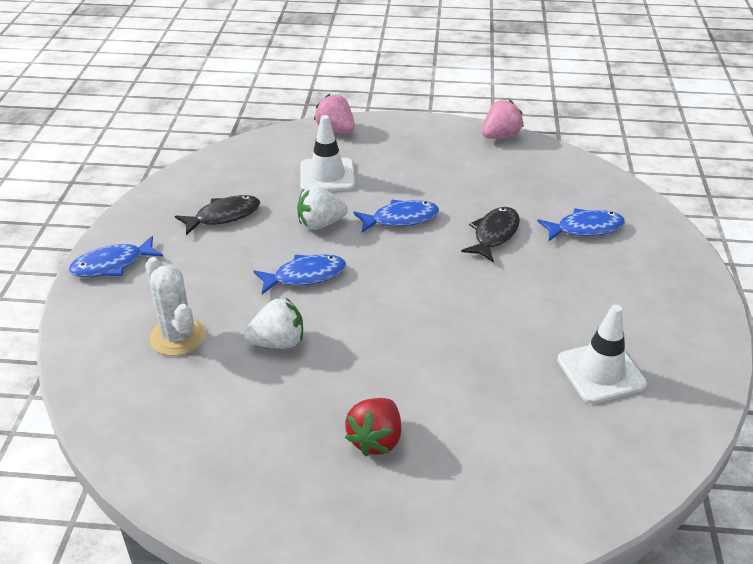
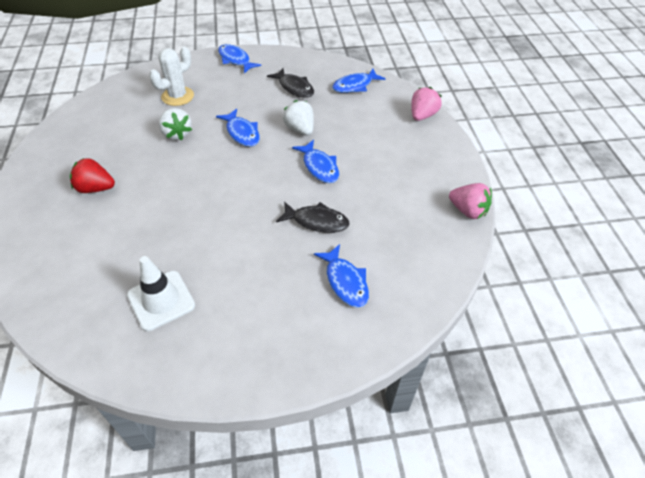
camera: 75 degrees right, 10 degrees up
white traffic cone [300,115,355,191] -> none
none -> blue fish [332,69,385,93]

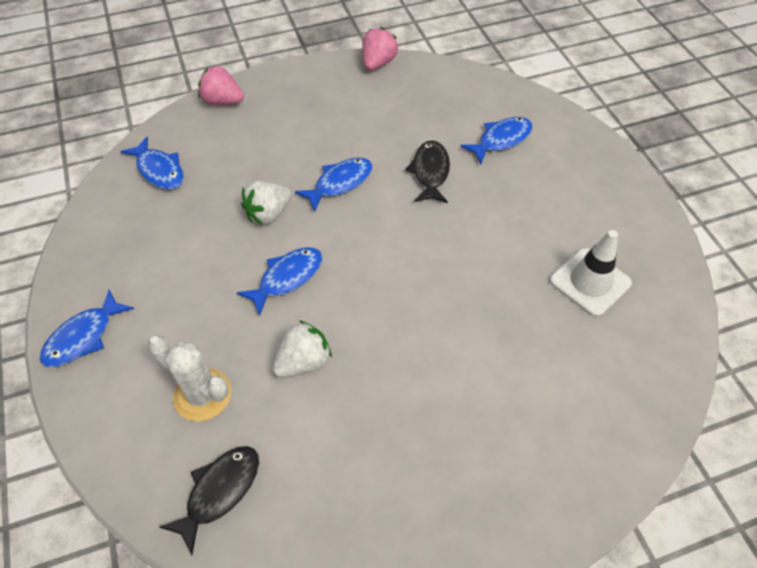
camera: 100 degrees left, 5 degrees up
red strawberry [70,158,115,193] -> none
black fish [267,68,314,98] -> black fish moved to [159,446,259,555]

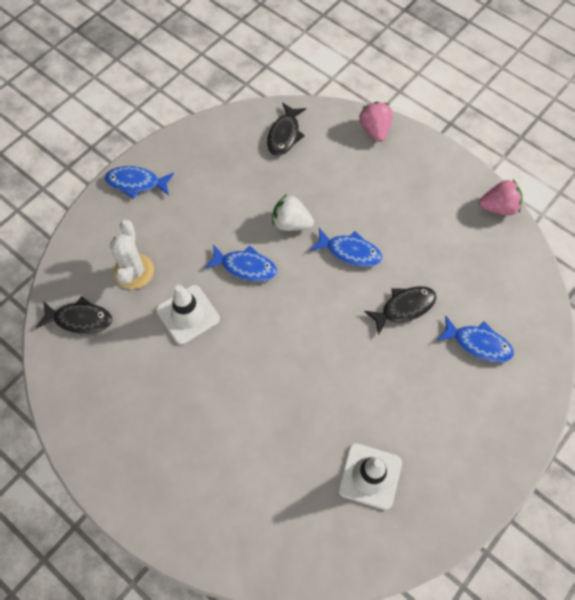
camera: 60 degrees right, 10 degrees up
blue fish [120,137,184,190] -> black fish [267,103,306,156]
white strawberry [273,320,332,378] -> white traffic cone [156,285,220,345]

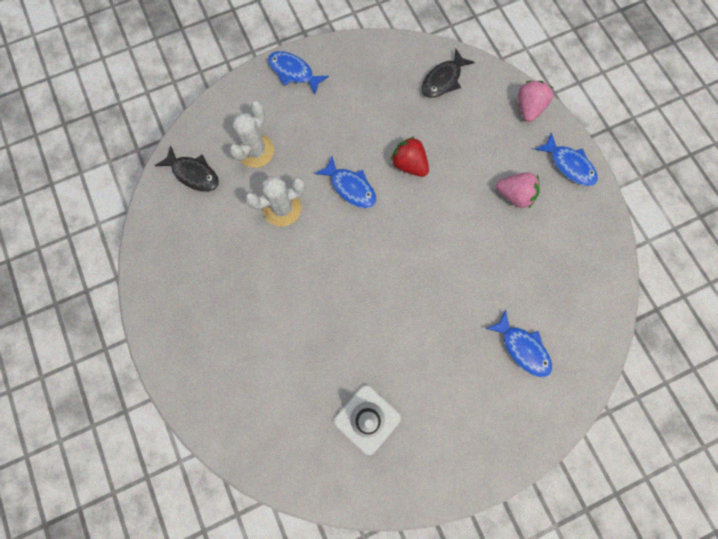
camera: 25 degrees right, 10 degrees up
white traffic cone [156,285,220,345] -> white cactus [245,176,305,226]
white strawberry [272,194,314,231] -> red strawberry [391,137,429,177]
blue fish [310,228,382,267] -> blue fish moved to [534,132,598,186]
black fish [364,286,436,336] -> none
pink strawberry [479,180,523,216] -> pink strawberry moved to [496,172,540,209]

